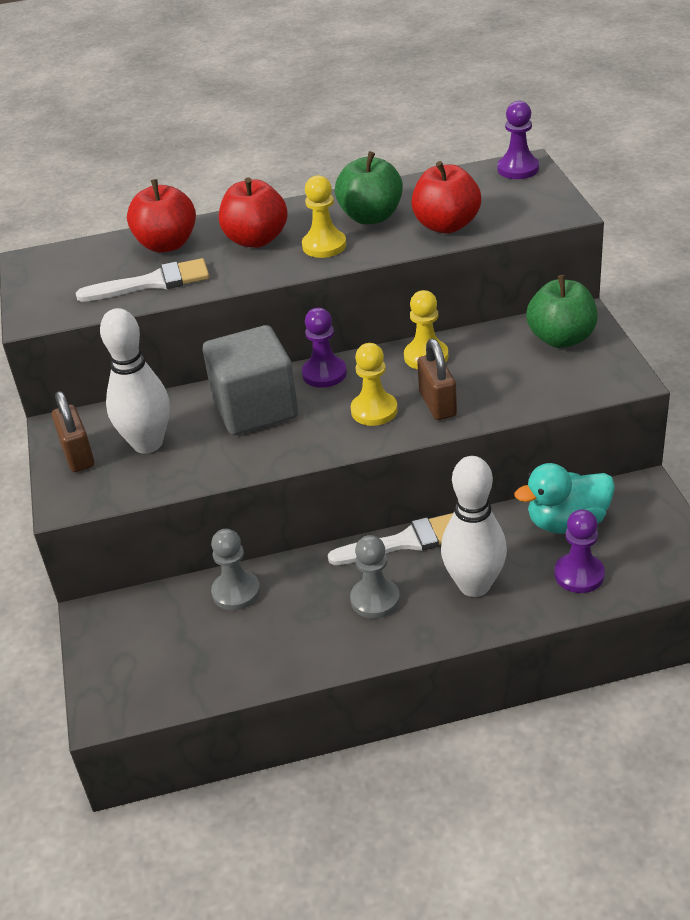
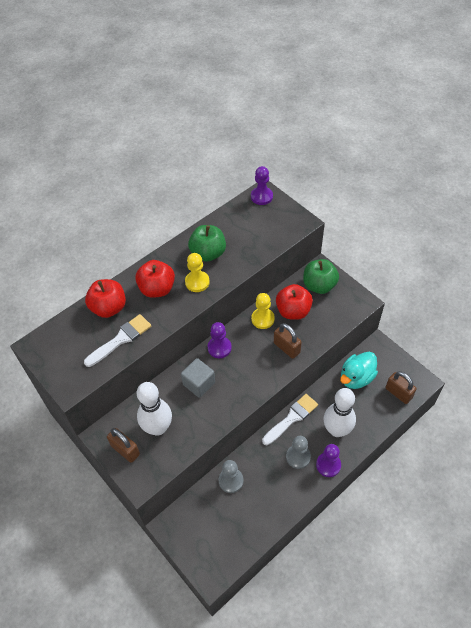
camera: 30 degrees left, 15 degrees up
grey cube [203,325,298,435] -> grey cube [181,358,215,398], size x0.62
yellow pawn [351,343,398,426] -> none
red apple [411,161,481,233] -> red apple moved to [276,284,313,320]
purple pawn [554,509,605,593] -> purple pawn moved to [316,444,341,477]
none -> brown padlock [386,371,417,404]

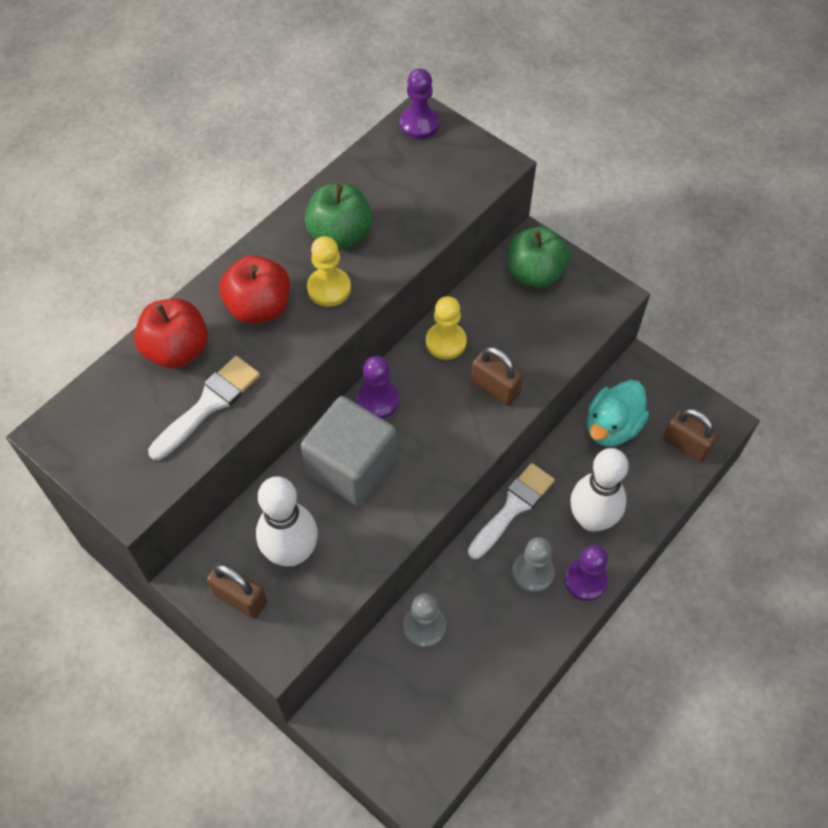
camera: 10 degrees left, 5 degrees up
grey cube [181,358,215,398] -> grey cube [301,396,397,507], size x1.60
red apple [276,284,313,320] -> none

